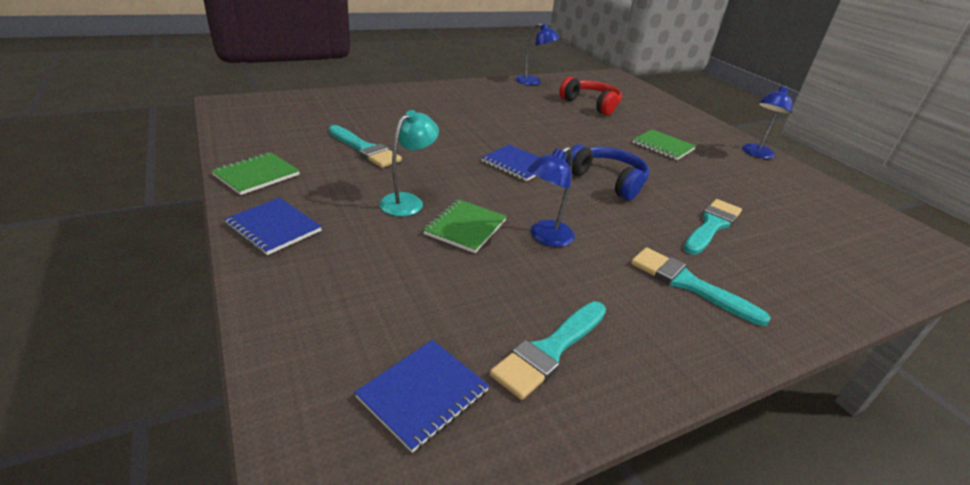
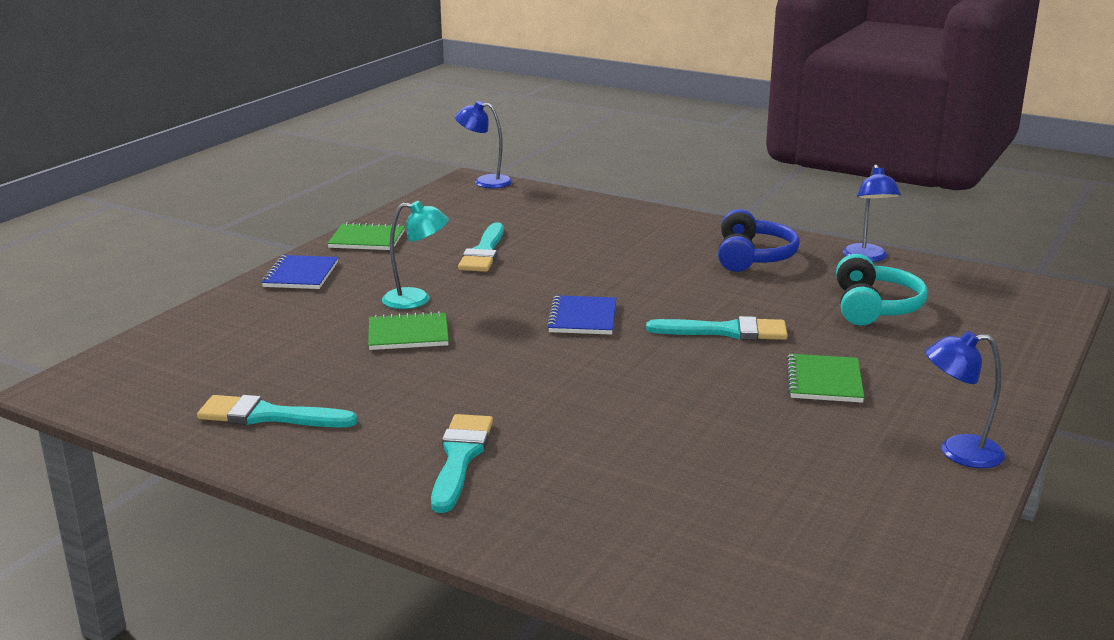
camera: 60 degrees right, 10 degrees down
blue notebook [354,340,489,453] -> none
blue lamp [527,146,575,247] -> blue lamp moved to [455,101,512,188]
red headphones [559,77,622,115] -> turquoise headphones [836,254,928,325]
blue headphones [565,144,649,200] -> blue headphones moved to [718,209,800,272]
turquoise brush [684,199,742,255] -> turquoise brush moved to [646,316,788,340]

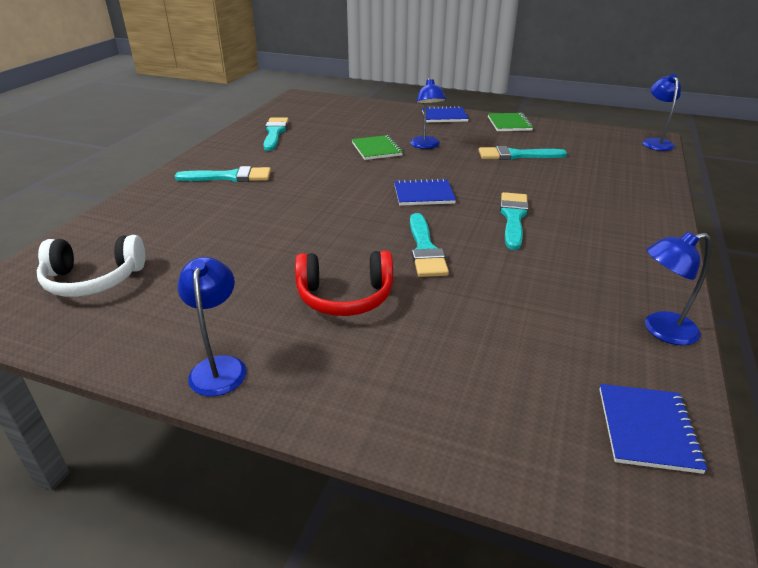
camera: 80 degrees right, 10 degrees up
turquoise lamp [382,201,449,309] -> blue lamp [410,78,446,149]
blue headphones [718,209,800,272] -> none
green notebook [786,353,864,403] -> red headphones [295,251,393,316]
turquoise headphones [836,254,928,325] -> none
none -> white headphones [37,235,145,297]
none -> turquoise brush [500,192,529,250]
none -> blue notebook [599,384,707,474]

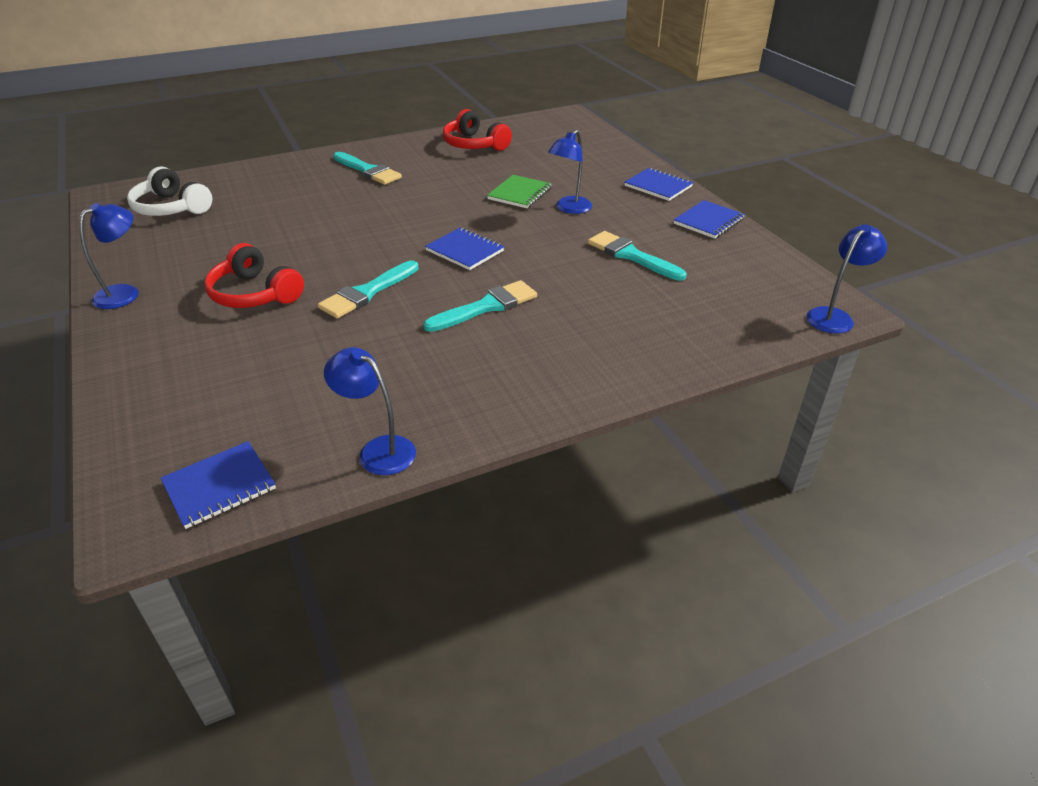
camera: 45 degrees right, 5 degrees up
turquoise brush [263,118,289,151] -> red headphones [443,109,512,151]
green notebook [488,113,533,131] -> blue notebook [674,200,745,239]

